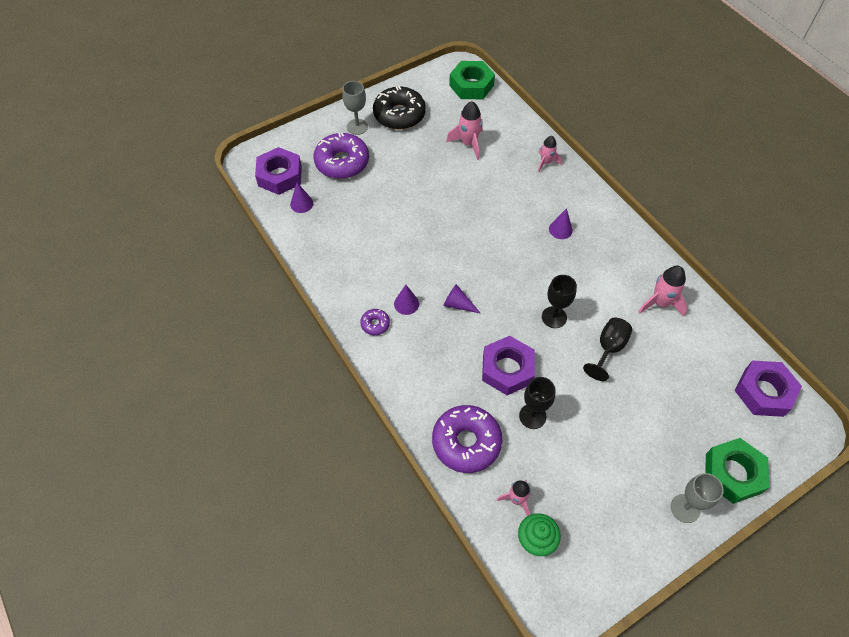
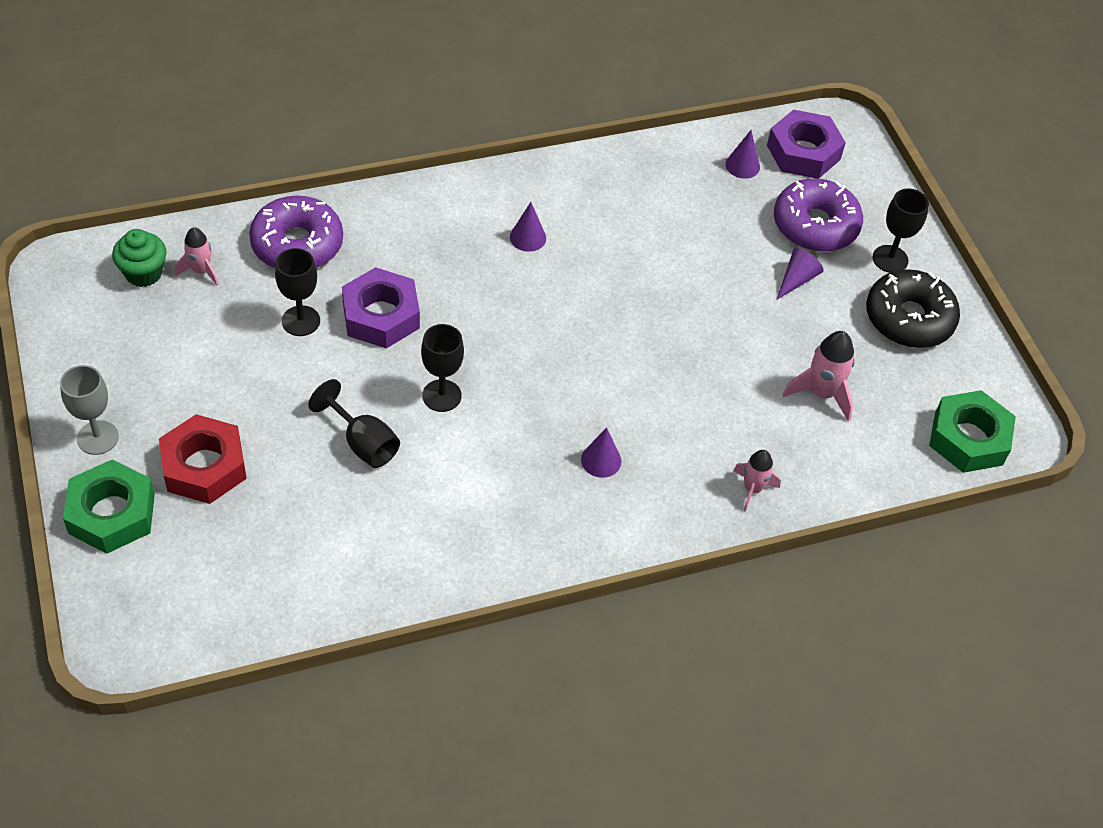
camera: 100 degrees right, 5 degrees down
grey goblet [342,81,368,135] -> black goblet [873,188,929,273]
purple donut [360,309,390,335] -> none
purple cone [443,284,481,314] -> purple cone moved to [776,248,823,300]
pink rocket [638,266,688,316] -> none
purple nut [735,361,802,417] -> none
none -> red nut [159,414,247,504]

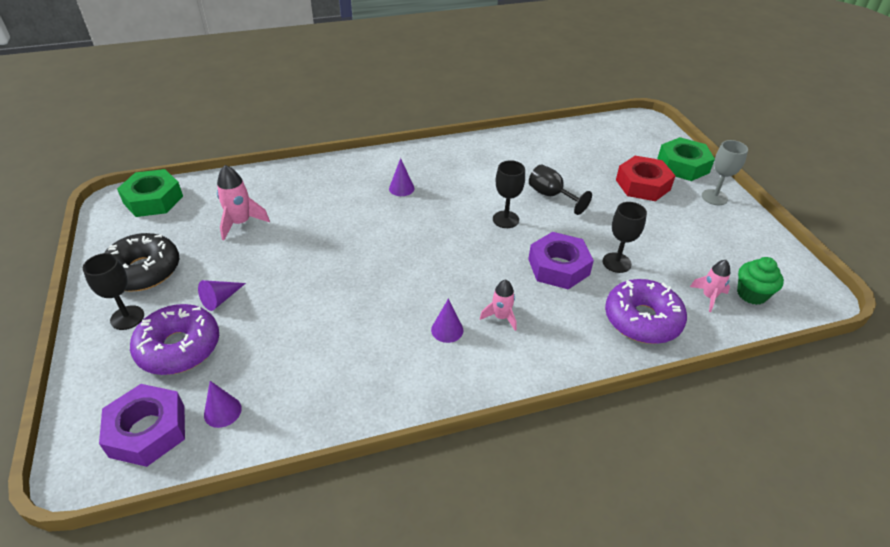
camera: 175 degrees left, 10 degrees down
pink rocket [733,450,781,512] -> pink rocket moved to [480,280,517,331]

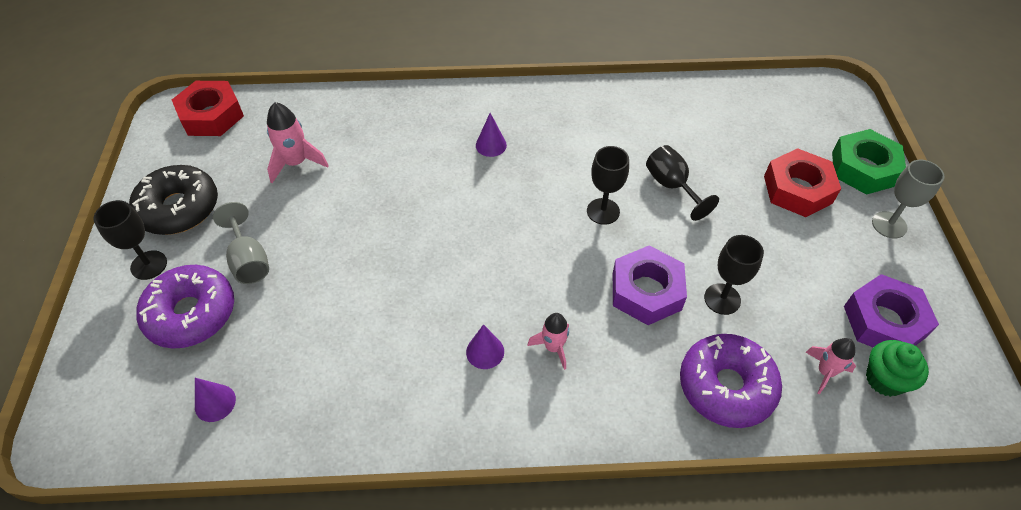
camera: 15 degrees right, 10 degrees up
purple nut [99,384,185,467] -> purple nut moved to [844,274,939,347]
green nut [117,169,183,217] -> red nut [172,81,244,136]
purple cone [198,280,246,311] -> grey goblet [213,202,269,284]

